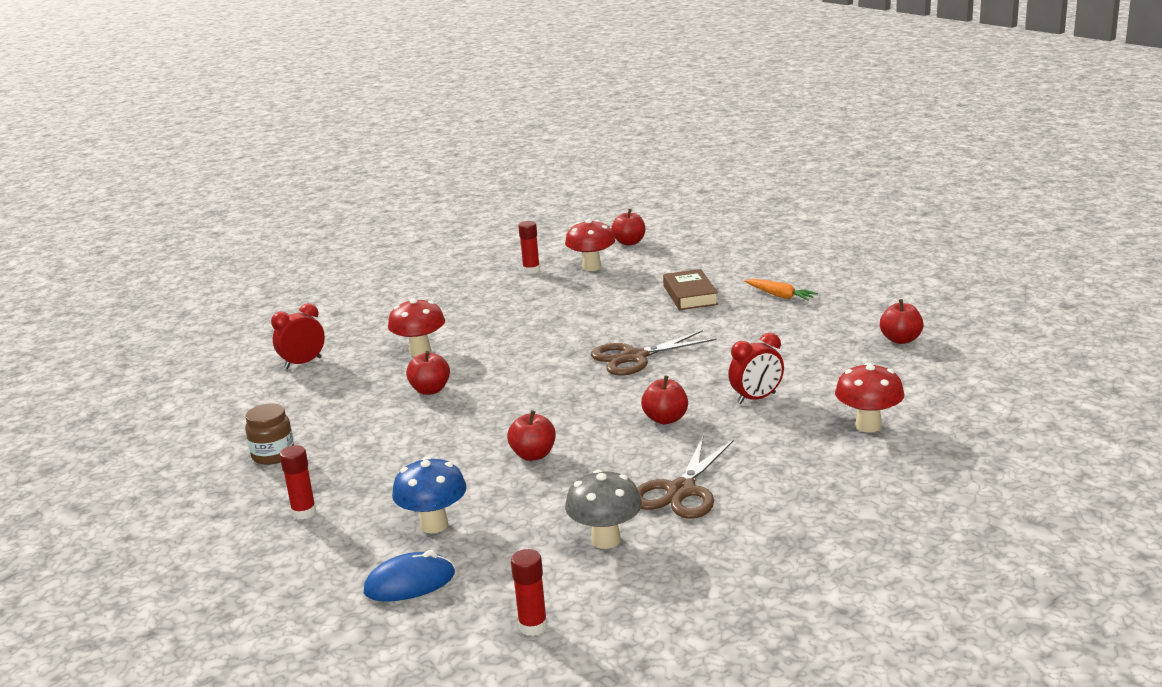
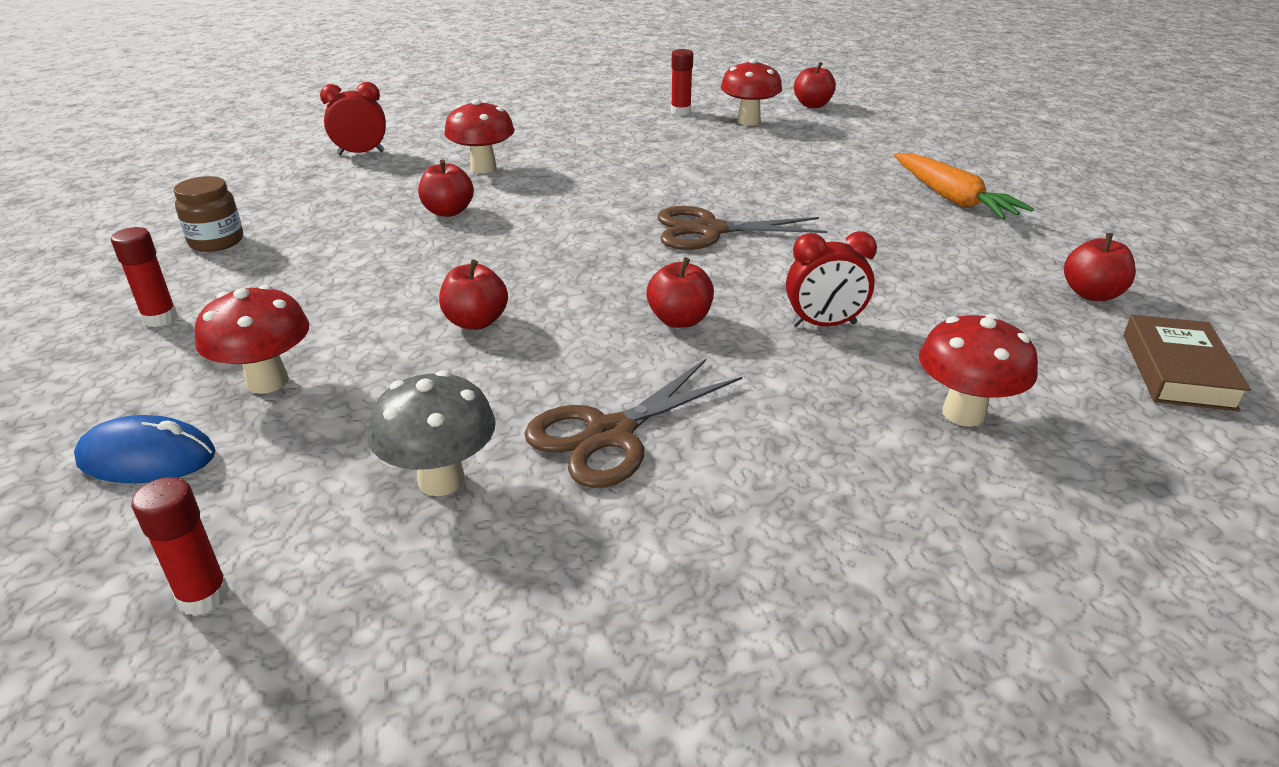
camera: 20 degrees right, 10 degrees up
blue mushroom [392,457,467,533] -> red mushroom [195,285,309,394]
brown book [663,269,718,310] -> brown book moved to [1123,315,1251,411]
orange carrot [745,279,818,301] -> orange carrot [894,153,1034,219], size x1.58

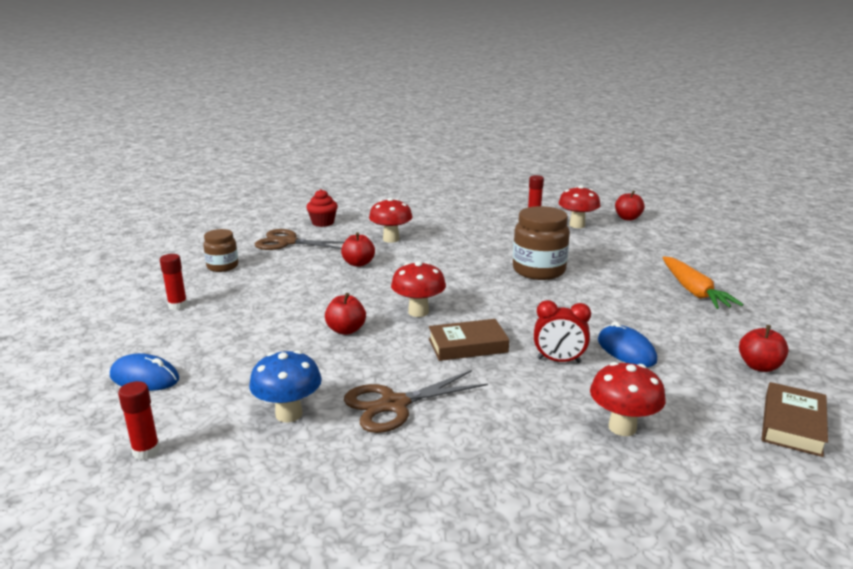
camera: 15 degrees right, 10 degrees down
red mushroom [195,285,309,394] -> red mushroom moved to [391,261,446,317]
red clock [320,82,386,155] -> red cupcake [306,189,338,227]
grey mushroom [368,370,496,496] -> blue mushroom [249,350,322,422]
red apple [646,257,714,328] -> brown book [429,319,509,361]
brown scissors [657,206,827,250] -> brown scissors moved to [255,229,344,250]
none -> brown jar [513,206,570,280]
none -> blue mouse [598,321,657,367]

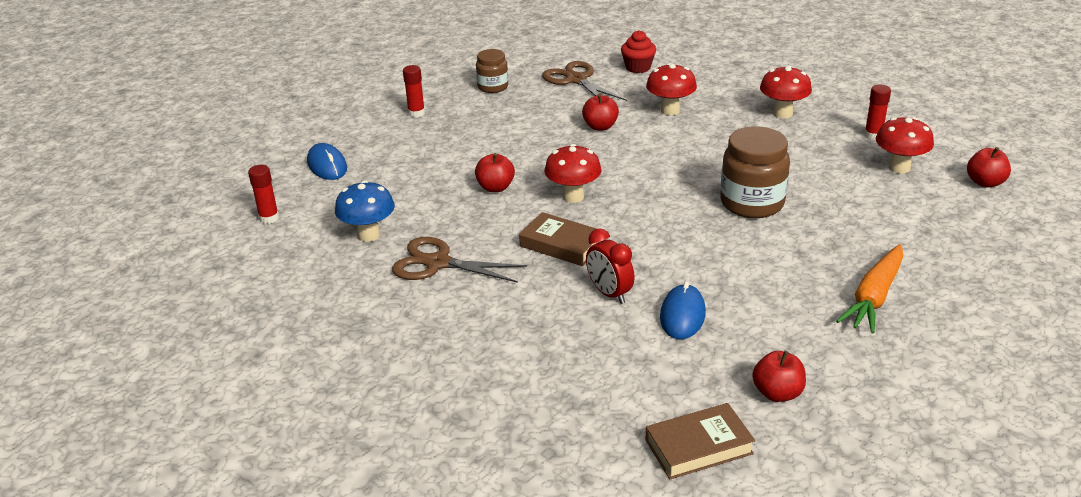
camera: 45 degrees right, 10 degrees up
red mushroom [590,362,666,436] -> red mushroom moved to [760,66,812,118]

